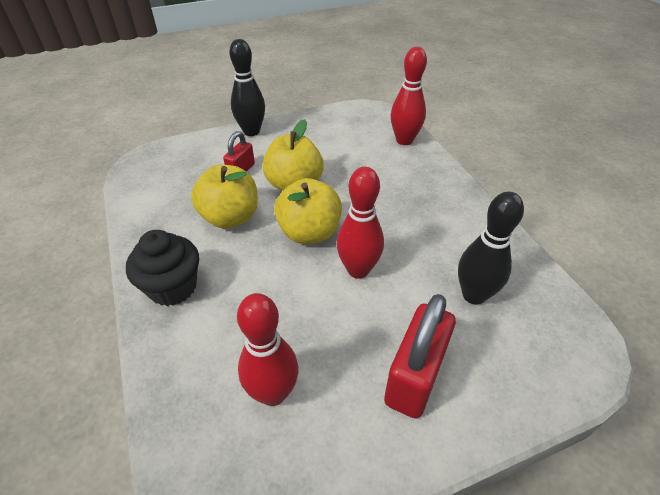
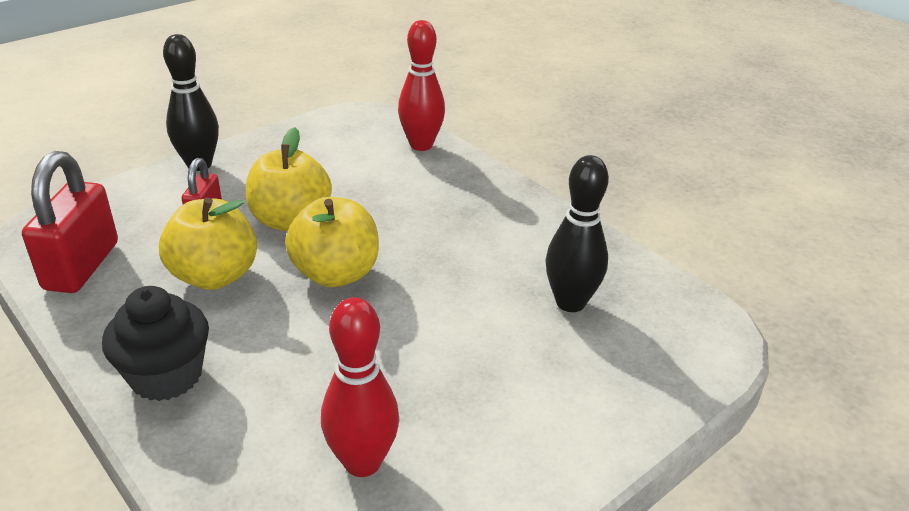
camera: 20 degrees left, 10 degrees down
red bowling pin [337,167,384,279] -> none
red padlock [384,294,456,419] -> red padlock moved to [22,151,118,293]

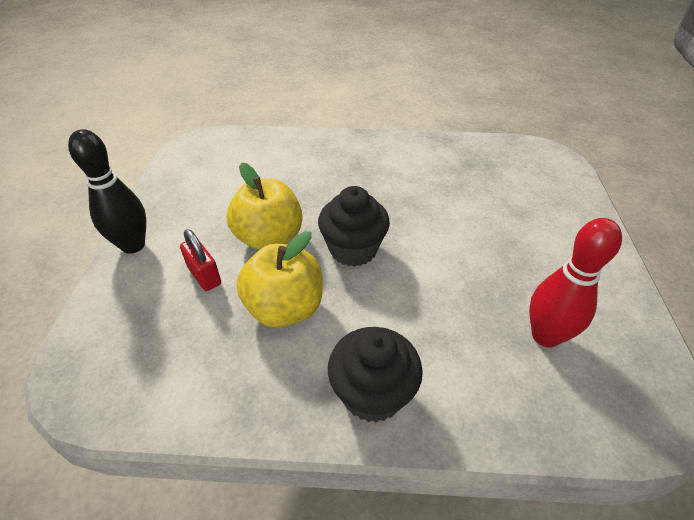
camera: 45 degrees left, 10 degrees up
red padlock [22,151,118,293] -> none
yellow apple [285,197,379,287] -> black cupcake [318,186,390,267]
red bowling pin [398,20,445,151] -> none
black bowling pin [545,155,609,312] -> none

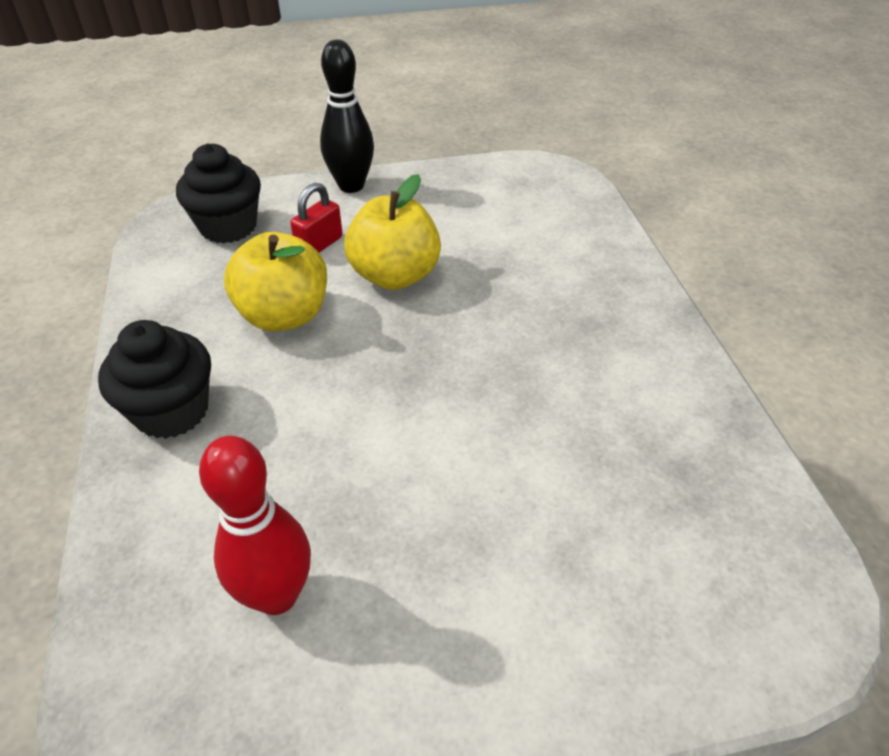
camera: 75 degrees right, 0 degrees up
black cupcake [318,186,390,267] -> black cupcake moved to [176,143,261,243]

